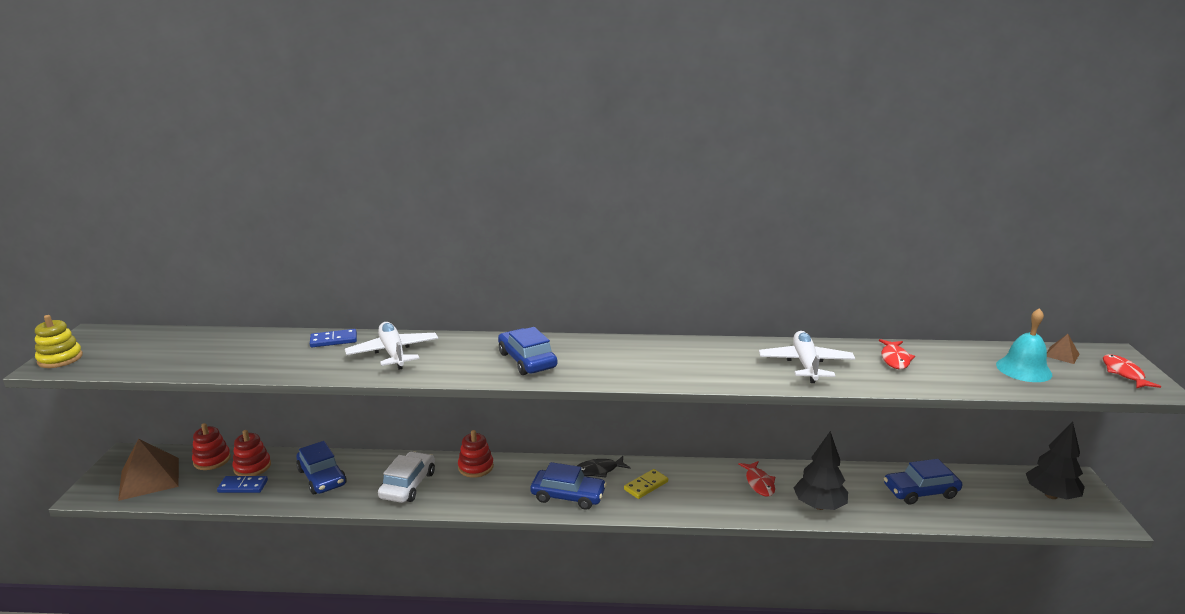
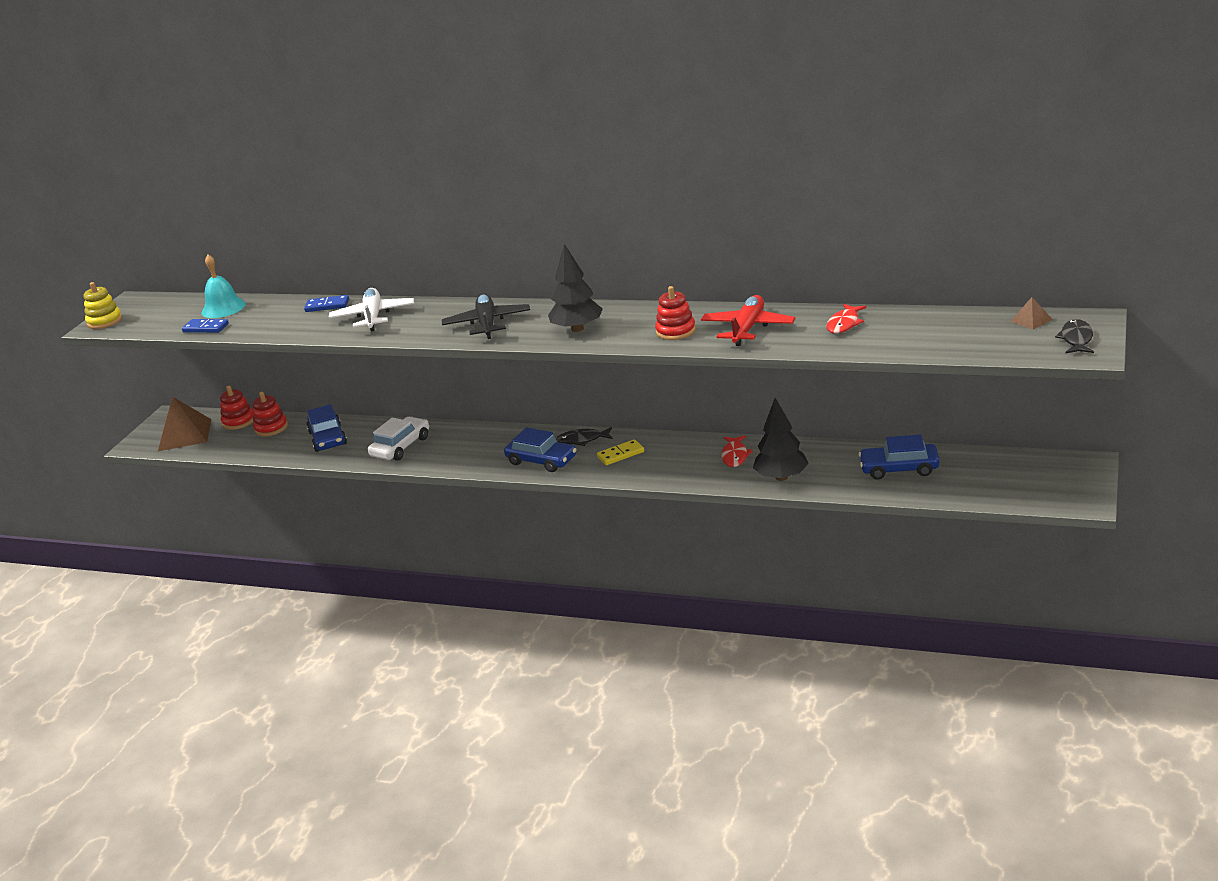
camera: 20 degrees right, 5 degrees up
blue domino [217,476,268,493] -> blue domino moved to [182,319,229,333]
red stacking toy [458,430,494,478] -> red stacking toy moved to [655,286,696,340]
blue car [498,327,557,375] -> black plane [442,294,530,339]
white plane [759,331,855,383] -> red plane [701,295,796,346]
turquoise bell [996,308,1052,382] -> turquoise bell moved to [201,255,246,318]
black tree [1026,422,1085,499] -> black tree moved to [548,244,603,332]
red fish [1103,354,1161,389] -> black fish [1055,319,1094,354]

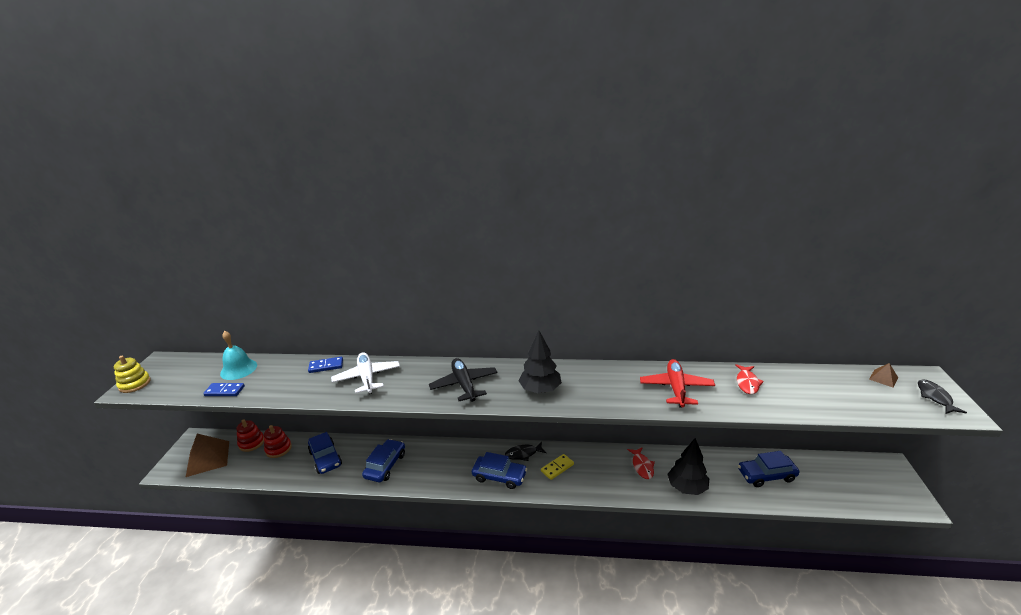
camera: 15 degrees left, 0 degrees up
white car [368,417,429,461] -> blue car [362,439,405,482]
red stacking toy [655,286,696,340] -> none

